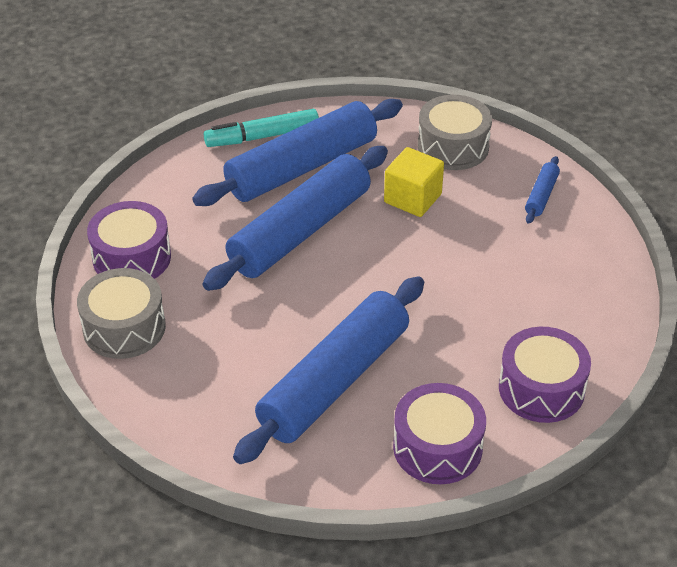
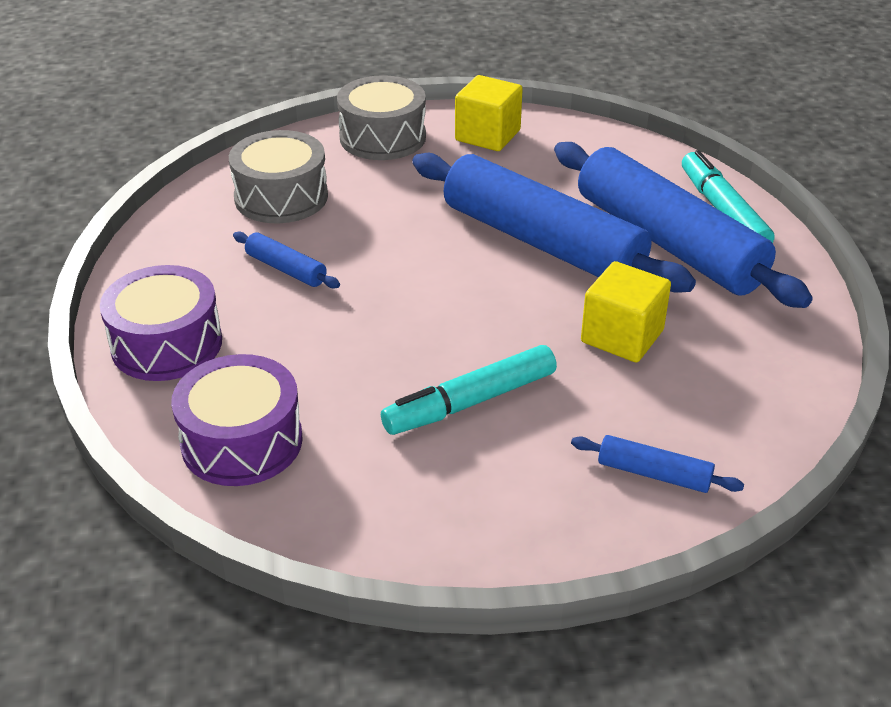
camera: 90 degrees right, 5 degrees down
purple drum [87,201,171,279] -> yellow cube [455,75,523,151]
blue rolling pin [233,276,424,464] -> blue rolling pin [233,232,340,288], size x0.41
grey drum [418,95,492,170] -> grey drum moved to [229,130,328,223]
none -> turquoise marker [381,345,557,435]

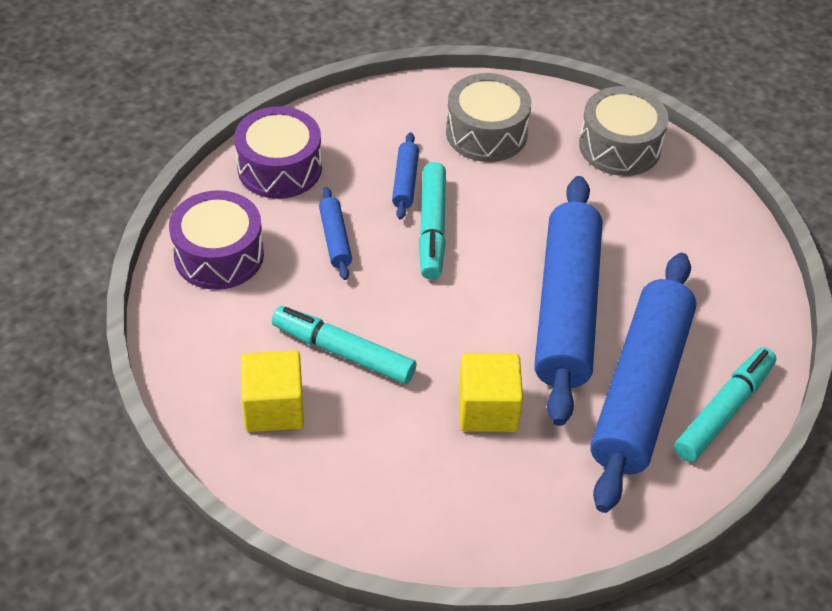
camera: 55 degrees right, 10 degrees up
yellow cube [455,75,523,151] -> yellow cube moved to [241,350,304,432]
blue rolling pin [571,435,744,493] -> blue rolling pin moved to [319,187,352,280]
none -> turquoise marker [419,162,446,280]

